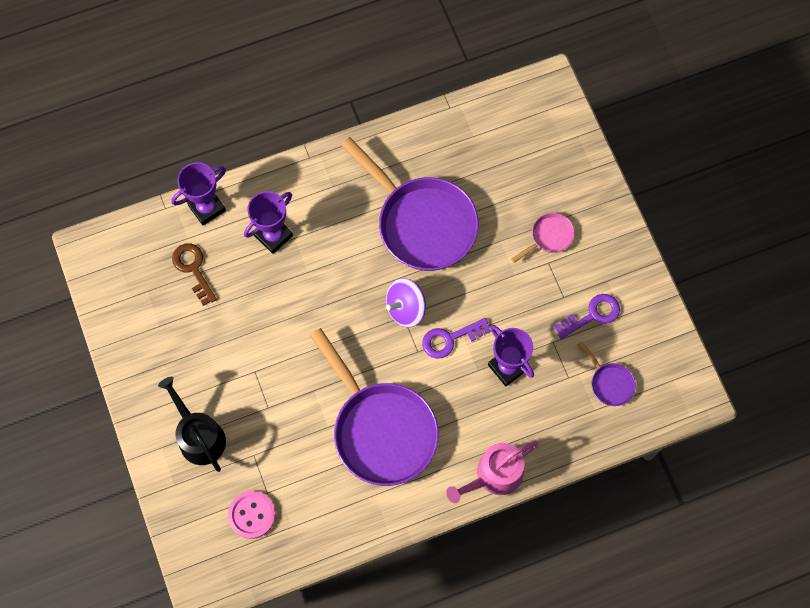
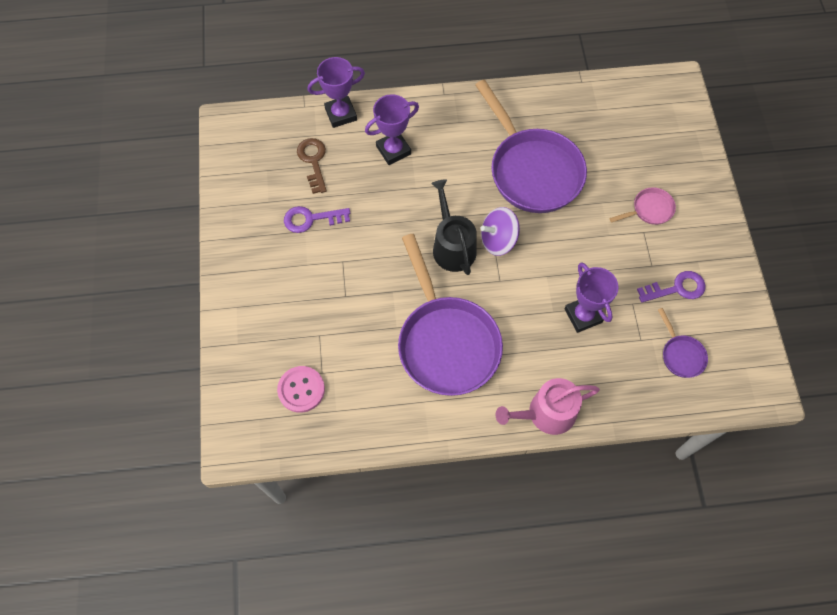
camera: 15 degrees right, 5 degrees down
black watering can [158,377,226,472] -> black watering can moved to [431,179,477,275]
purple key [422,318,491,359] -> purple key moved to [284,206,350,233]

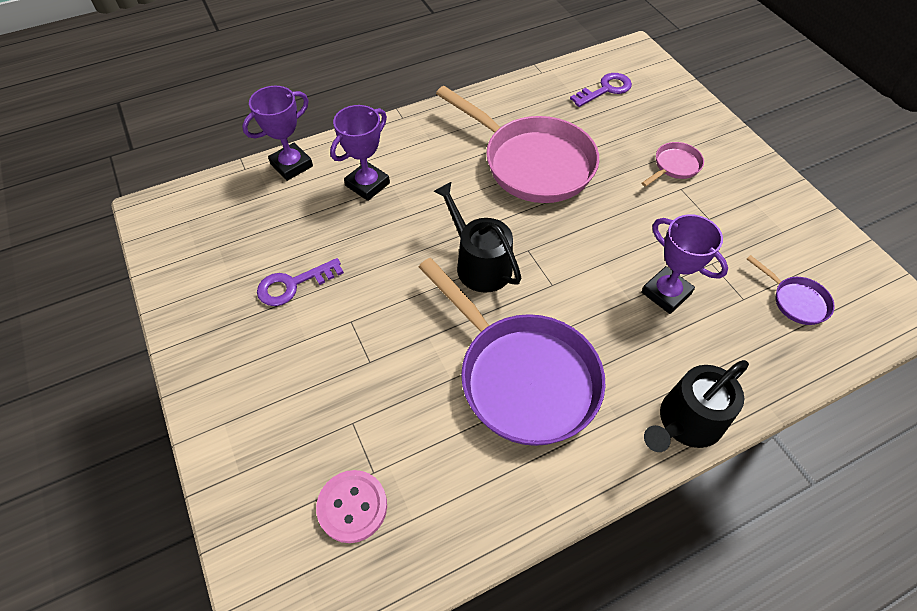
camera: 20 degrees left, 10 degrees down
brown key [297,138,327,194] -> none
purple pan [475,80,587,213] -> pink pan [436,86,599,203]
purple spinning top [481,207,520,256] -> none
pink watering can [496,378,600,435] -> black watering can [644,360,749,452]
purple key [637,271,706,303] -> purple key moved to [570,73,632,107]

